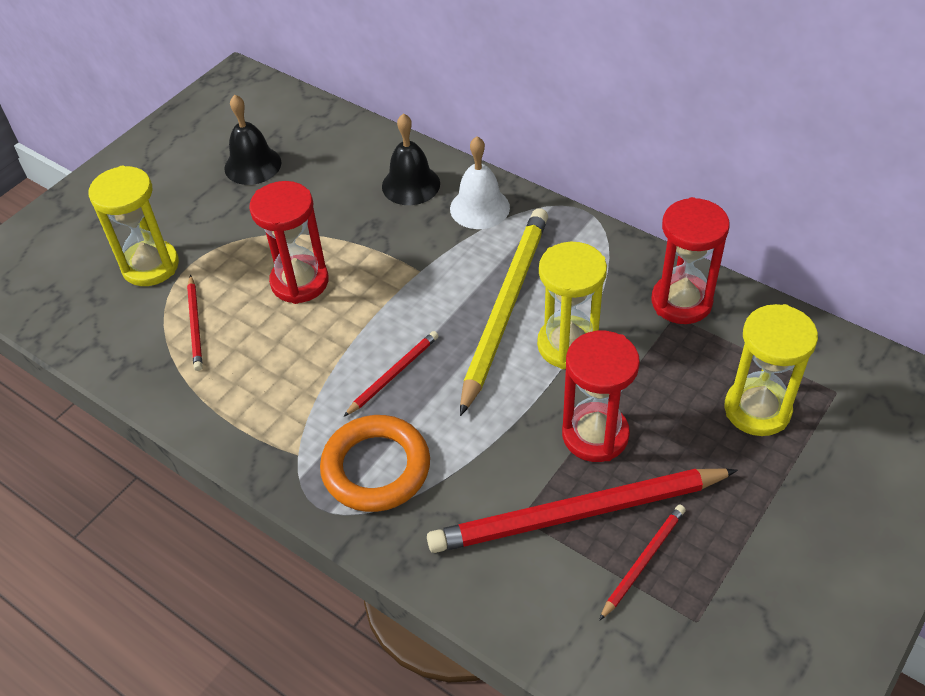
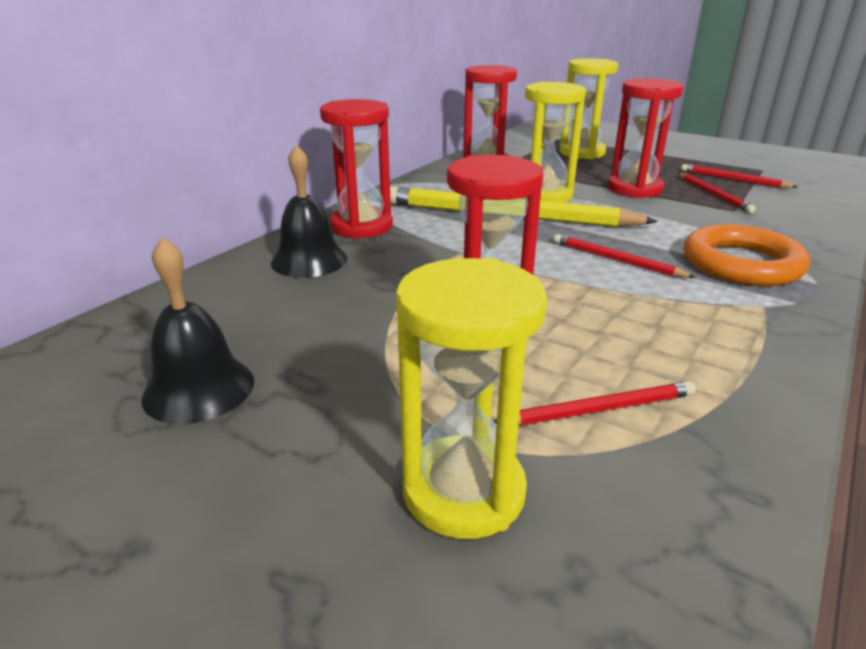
camera: 95 degrees left, 20 degrees down
red pencil [427,468,738,553] -> red pencil [678,173,756,213], size x0.47
white bell [450,137,510,229] -> red hourglass [320,99,393,239]

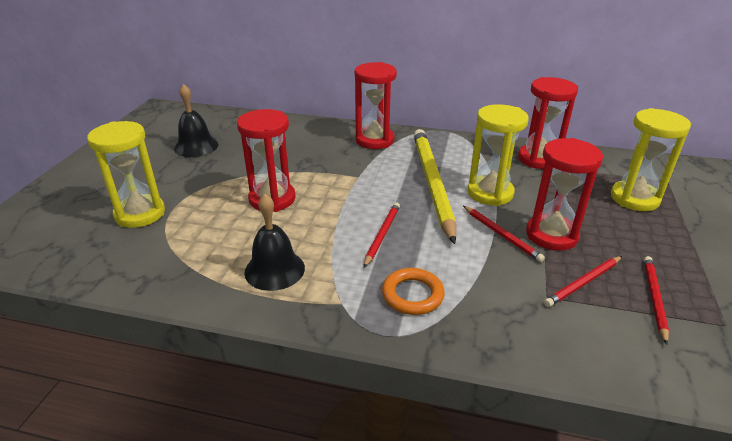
camera: 70 degrees right, 5 degrees up
black bell [271,145,347,278] -> black bell moved to [244,194,305,291]
red pencil [493,381,696,425] -> red pencil moved to [463,206,545,262]
orange ring [684,224,810,286] -> orange ring [382,268,445,315], size x0.65

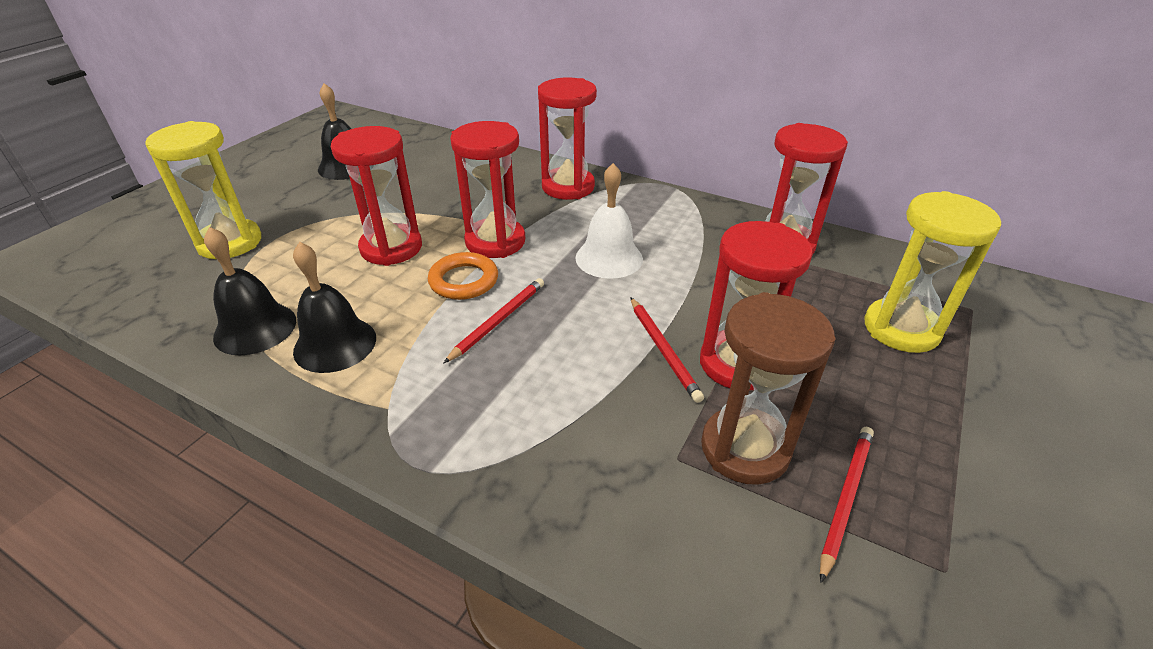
camera: 15 degrees right, 5 degrees up
orange ring [382,268,445,315] -> orange ring moved to [428,252,498,300]
yellow pencil [414,129,456,244] -> white bell [575,163,643,279]
yellow hourglass [468,104,529,206] -> none
red pencil [544,256,622,307] -> brown hourglass [701,292,835,485]
none -> black bell [204,227,296,355]
none -> red hourglass [450,121,525,258]

